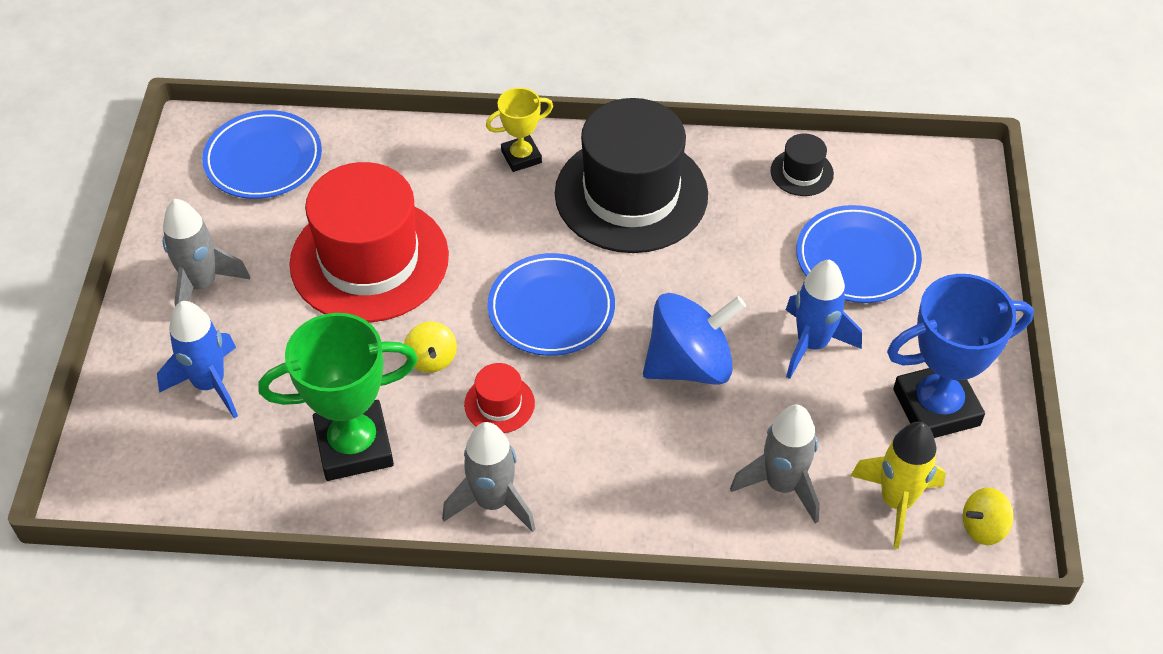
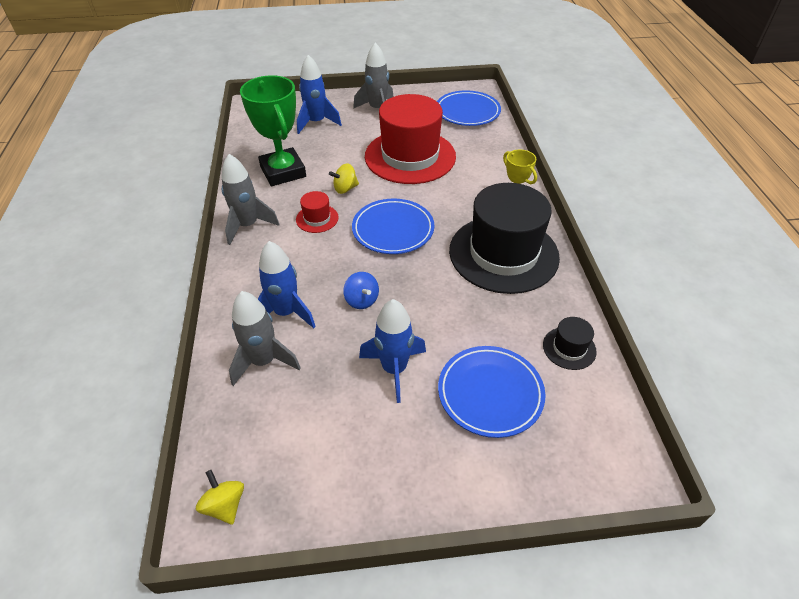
camera: 80 degrees right, 5 degrees down
blue spinning top [643,293,746,385] -> blue spinning top [343,272,379,309], size x0.49
yellow rocket [851,422,946,549] -> none
blue trophy [887,274,1034,438] -> none
none -> blue rocket [258,241,316,328]

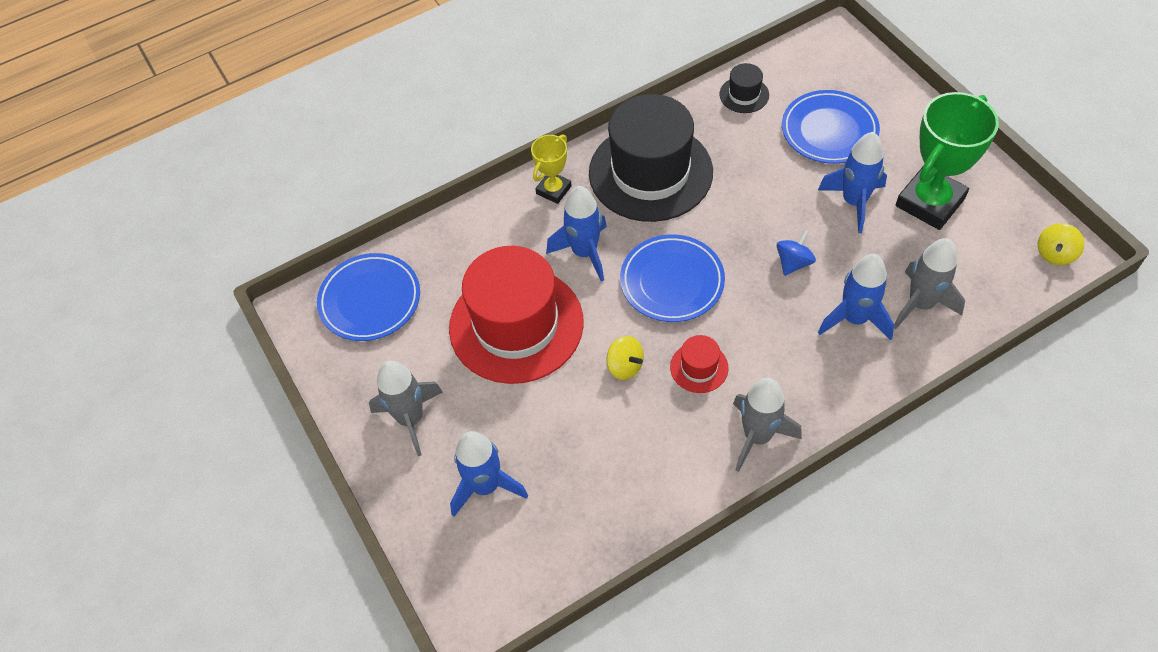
camera: 110 degrees left, 10 degrees up
green trophy [240,75,306,186] -> green trophy moved to [896,92,999,230]
none -> blue rocket [546,186,607,282]

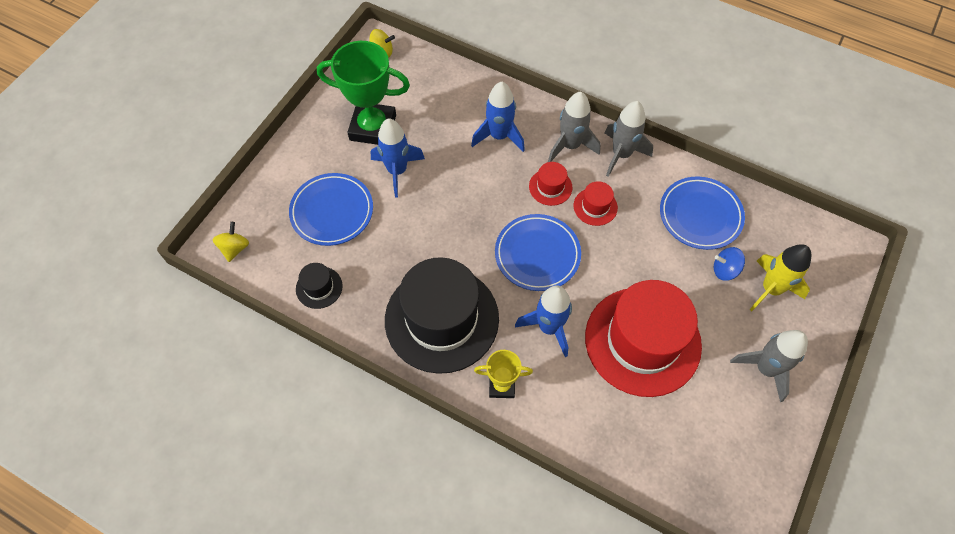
camera: 125 degrees left, 5 degrees up
blue plate [317,253,420,341] -> blue plate moved to [660,176,745,250]
blue rocket [450,431,528,517] -> yellow rocket [750,244,811,311]
yellow spinning top [607,336,644,380] -> yellow spinning top moved to [213,222,249,262]
blue spinning top [777,230,816,276] -> blue spinning top moved to [714,247,745,281]
grey rocket [894,238,965,329] -> grey rocket moved to [548,92,600,162]
none -> red hat [529,162,572,206]

